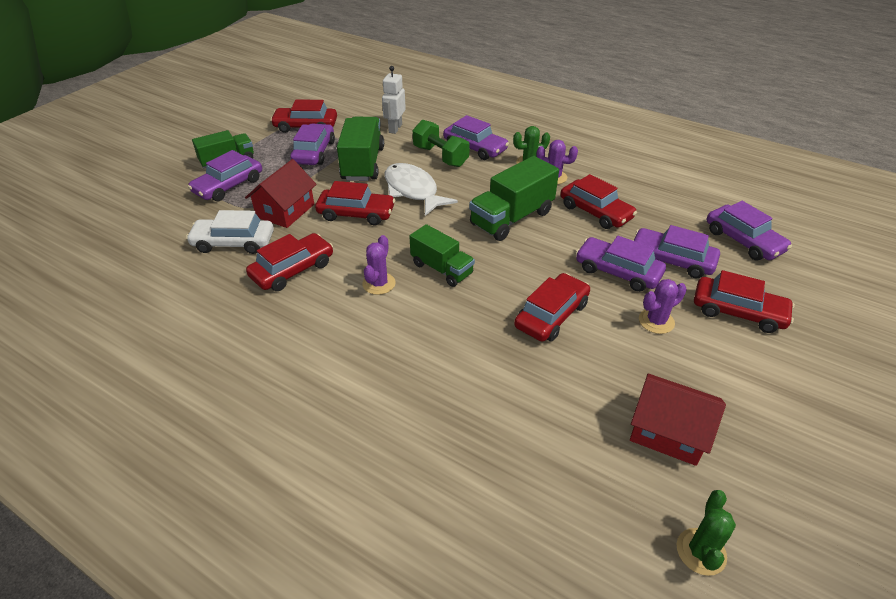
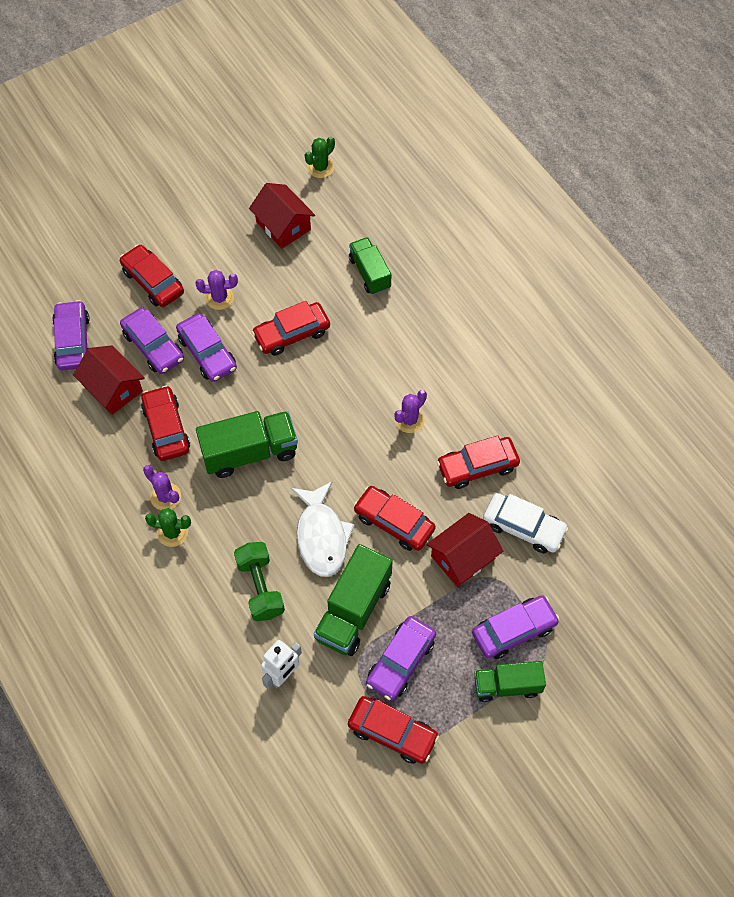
camera: 155 degrees left, 20 degrees up
green truck [409,224,475,287] -> green truck moved to [349,237,391,295]
purple car [443,115,509,160] -> none
none -> red house [73,345,145,415]

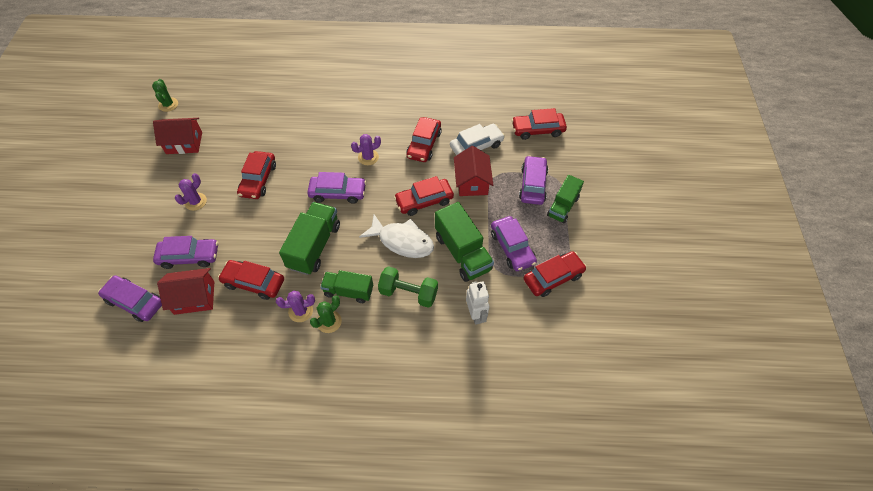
camera: 55 degrees left, 5 degrees down
red car [120,245,184,307] -> red car moved to [512,108,567,140]
purple car [176,313,237,382] -> purple car moved to [307,172,366,204]
green truck [349,237,391,295] -> green truck moved to [320,270,373,303]
purple cactus [394,390,427,433] -> purple cactus turned 75 degrees clockwise [351,134,381,165]

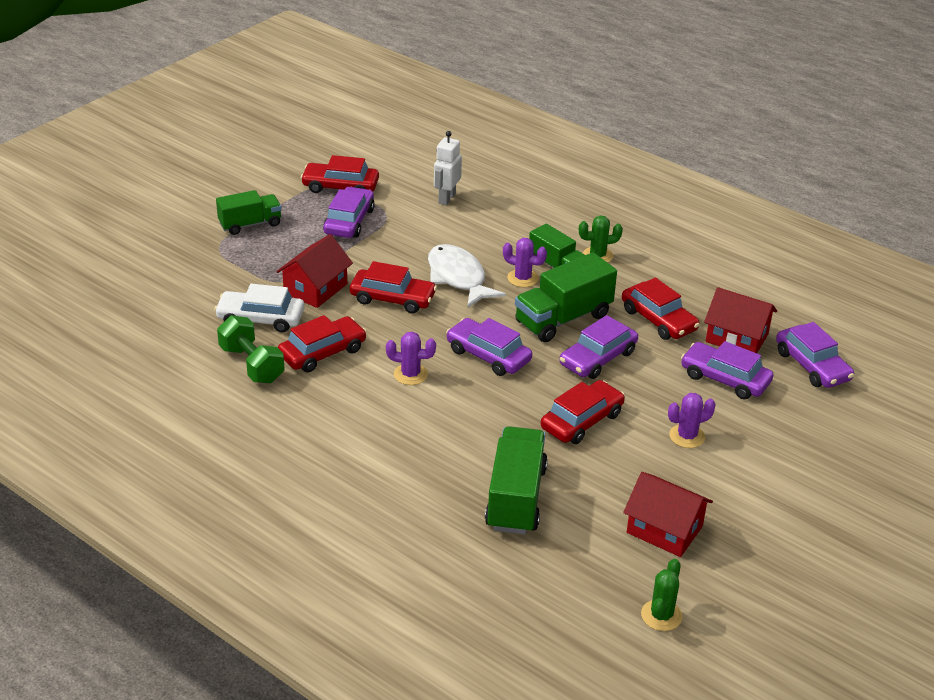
camera: 145 degrees left, 20 degrees down
purple cactus [276,290,315,322] -> purple cactus moved to [503,238,547,287]
green dumbbell [378,266,438,308] -> green dumbbell moved to [217,315,284,383]
green truck [435,202,494,282] -> green truck moved to [485,426,548,534]
red car [512,108,567,140] -> none
purple car [519,156,548,205] -> purple car moved to [559,315,638,379]

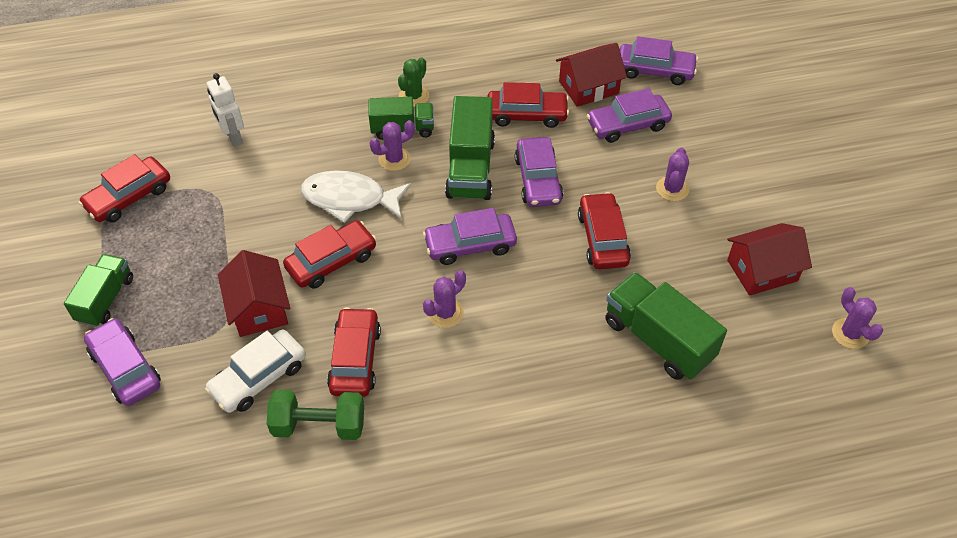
camera: 50 degrees left, 15 degrees up
purple car [323,187,375,238] -> purple car moved to [84,318,161,406]
green cactus [641,559,682,631] -> purple cactus [832,287,883,349]

